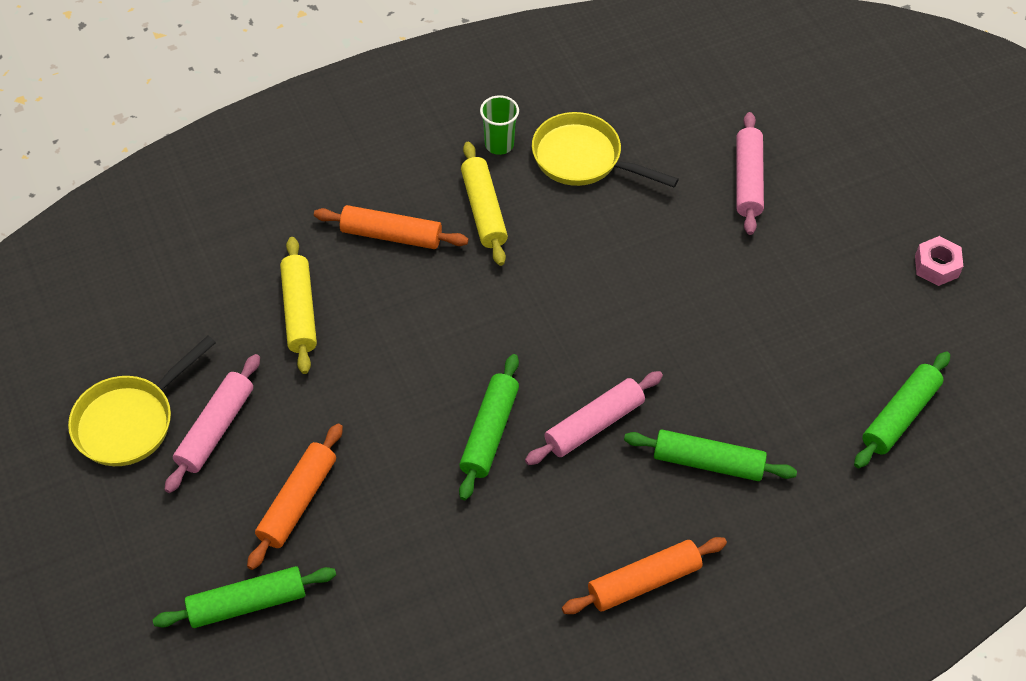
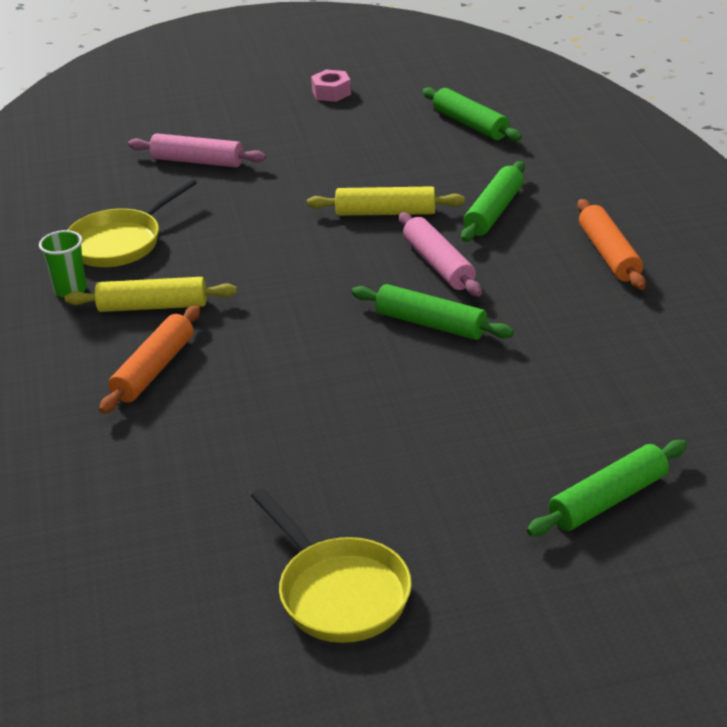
camera: 75 degrees left, 20 degrees down
green rolling pin [153,566,336,628] -> green rolling pin turned 60 degrees clockwise [527,440,687,536]
pink rolling pin [164,354,260,493] -> none
orange rolling pin [247,423,343,570] -> none
yellow rolling pin [280,237,317,374] -> yellow rolling pin moved to [307,186,465,216]

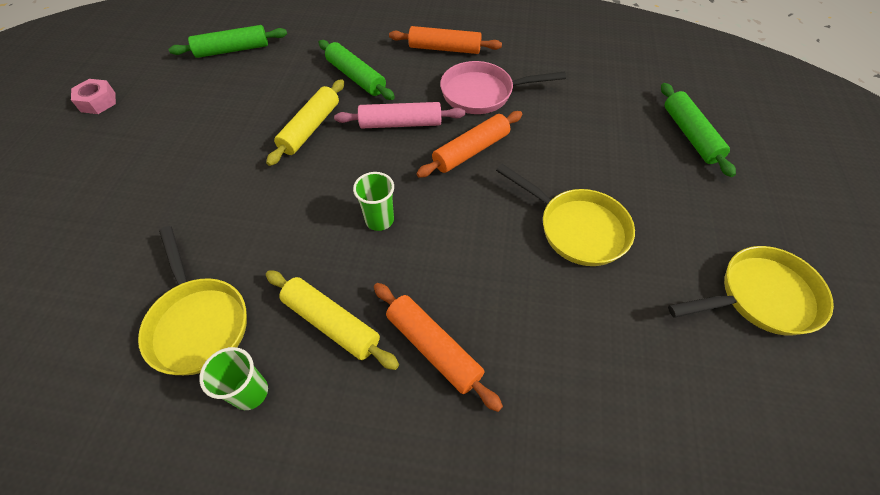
camera: 70 degrees left, 20 degrees up
yellow rolling pin [65,277,237,312] -> yellow rolling pin turned 75 degrees counterclockwise [266,270,399,370]
pink rolling pin [128,133,266,167] -> none
green rolling pin [352,284,514,340] -> orange rolling pin [416,111,522,178]
none -> green cup [353,172,394,231]
none -> pink pan [440,61,566,114]
none -> yellow pan [496,164,635,266]

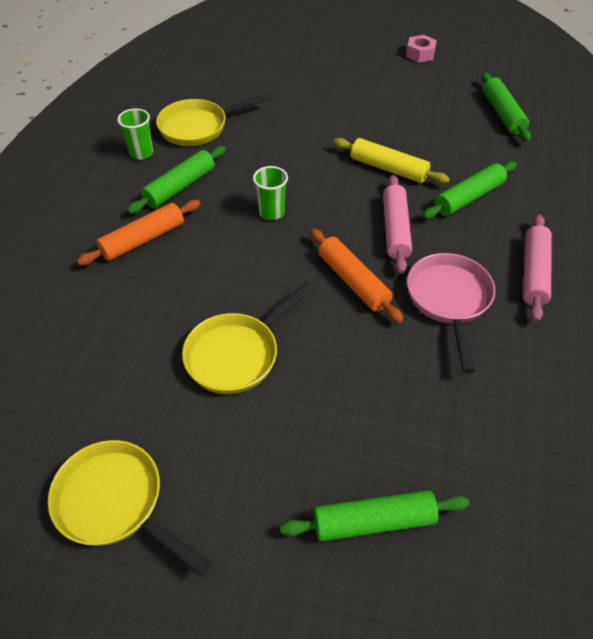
camera: 95 degrees right, 5 degrees down
yellow rolling pin [266,270,399,370] -> green rolling pin [127,146,226,214]
orange rolling pin [389,26,502,54] -> pink rolling pin [523,214,552,322]
yellow pan [668,246,834,336] -> yellow pan turned 135 degrees clockwise [48,440,210,576]

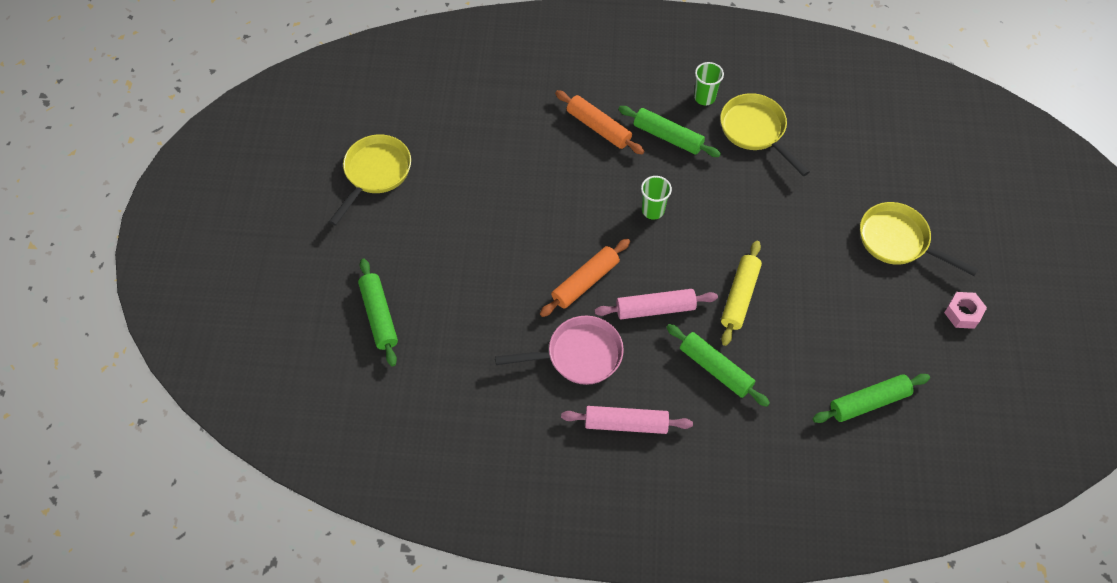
camera: 80 degrees right, 10 degrees up
yellow pan [182,281,315,394] -> yellow pan moved to [860,202,978,276]

